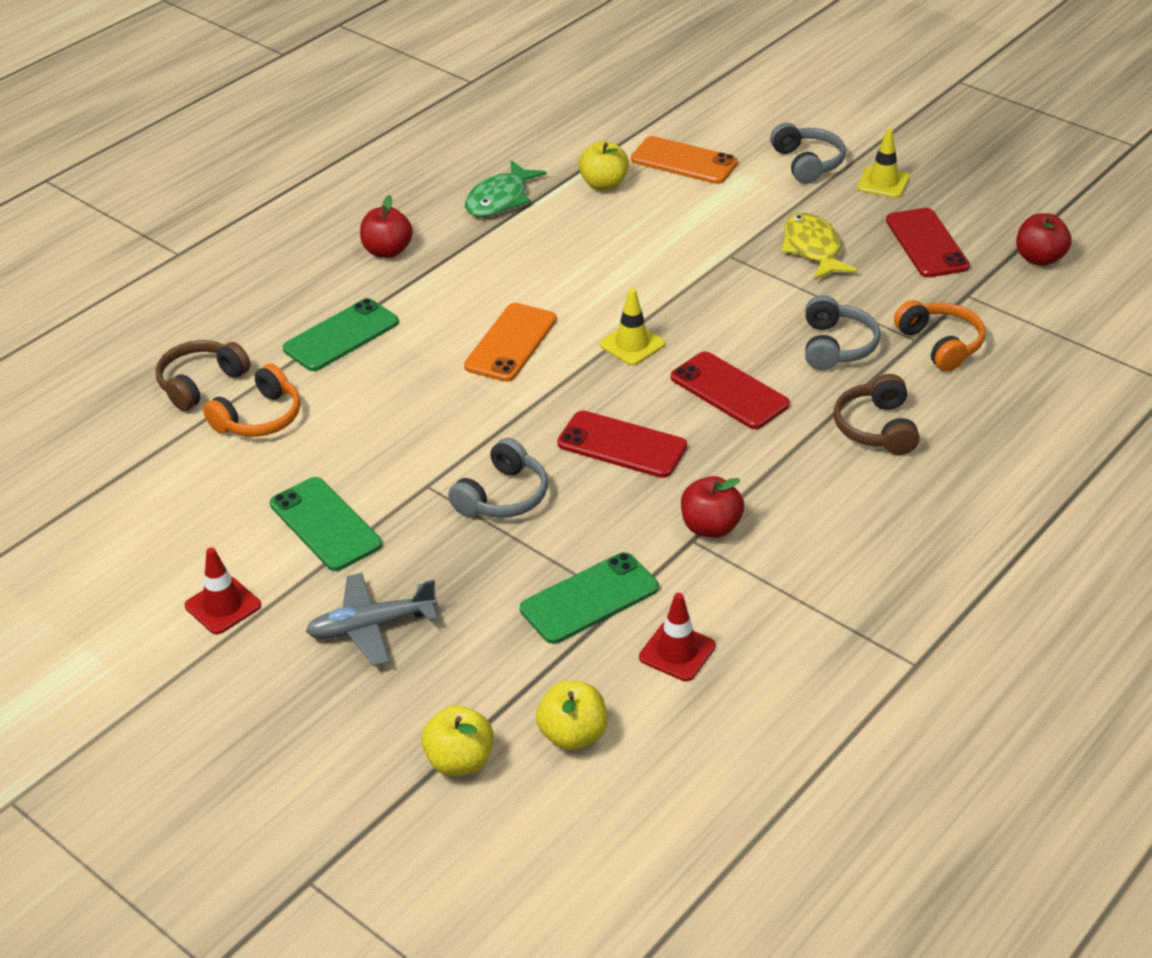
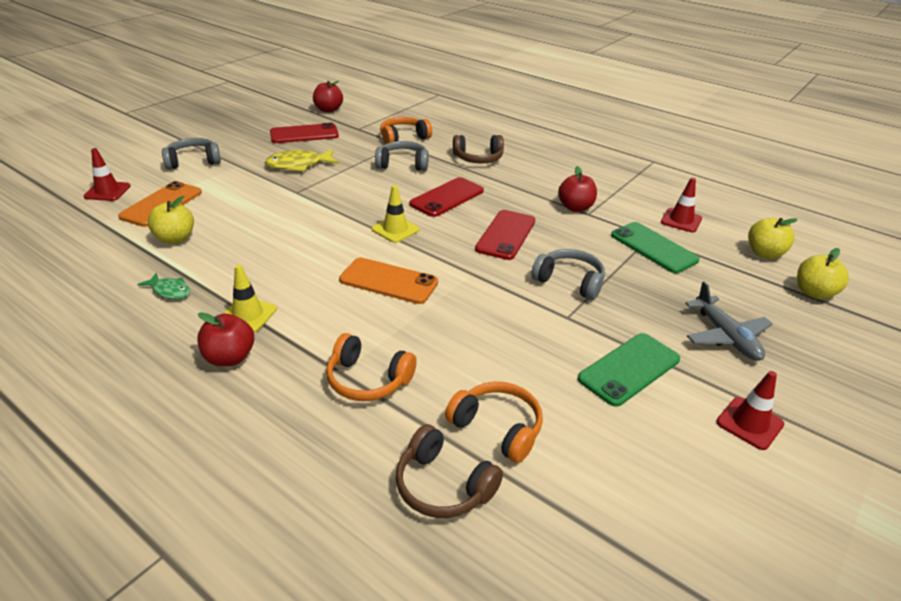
camera: 95 degrees left, 5 degrees down
green phone [283,298,399,371] -> orange headphones [326,333,417,401]
green fish [465,160,547,217] -> green fish [137,273,190,299], size x0.59
yellow traffic cone [857,129,910,198] -> yellow traffic cone moved to [223,265,277,332]
none -> red traffic cone [83,148,131,201]

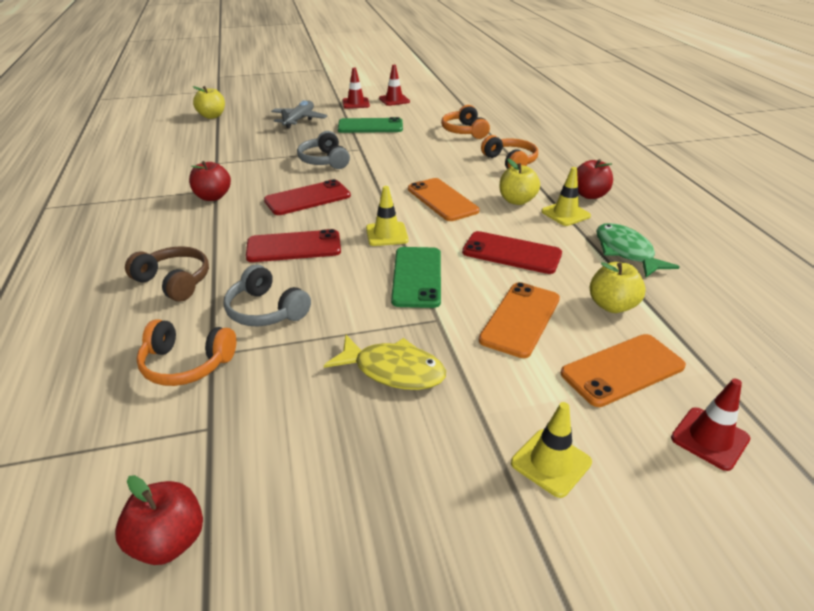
camera: 140 degrees left, 0 degrees up
green fish [137,273,190,299] -> green fish [596,223,680,277], size x1.69
grey headphones [162,138,221,170] -> yellow traffic cone [511,402,592,498]
red phone [270,123,339,143] -> red phone moved to [462,231,562,274]
brown headphones [396,424,503,518] -> none
green phone [611,222,700,273] -> green phone moved to [391,247,441,308]
red traffic cone [661,178,702,232] -> red traffic cone moved to [379,65,410,106]
yellow apple [748,218,798,259] -> yellow apple moved to [500,159,540,205]
none -> orange phone [479,282,560,358]

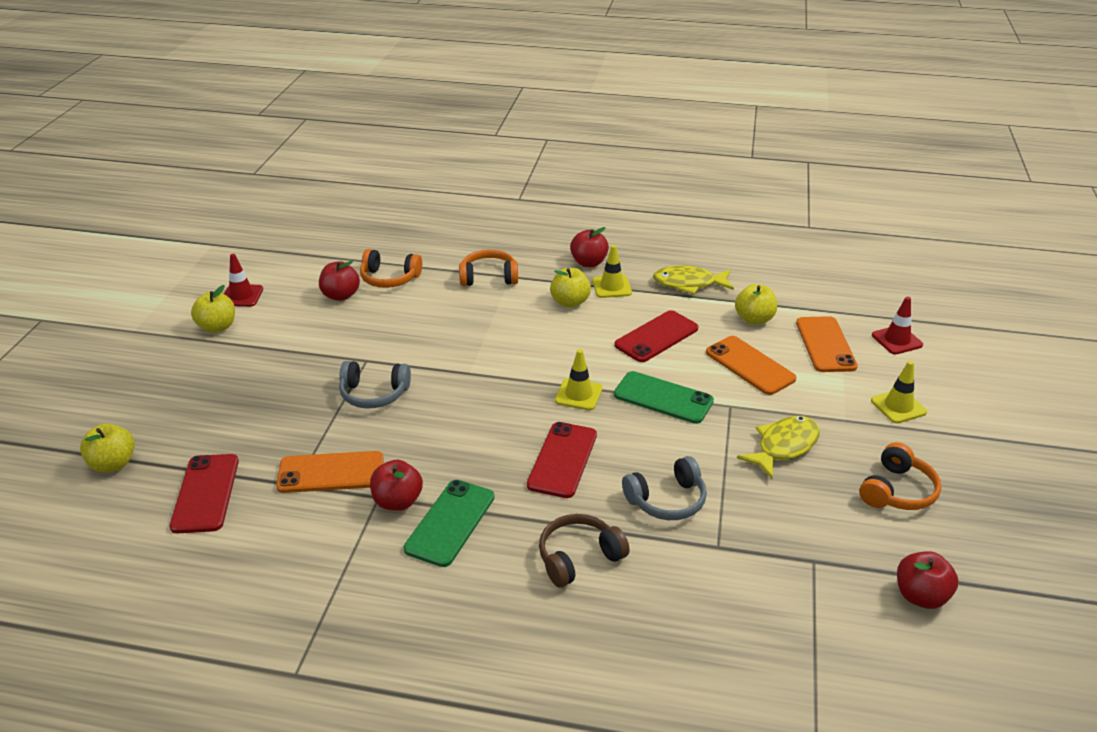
camera: 65 degrees left, 0 degrees up
orange headphones [137,319,236,386] -> orange headphones moved to [859,442,941,510]
red phone [264,179,351,215] -> red phone moved to [170,454,239,533]
grey plane [271,100,327,128] -> none
green phone [338,117,403,133] -> green phone moved to [403,480,495,567]
red traffic cone [343,68,370,109] -> yellow apple [191,285,235,333]
orange phone [408,178,480,221] -> orange phone moved to [276,451,384,493]
green fish [596,223,680,277] -> yellow fish [653,265,734,294]
none -> red apple [319,261,360,301]

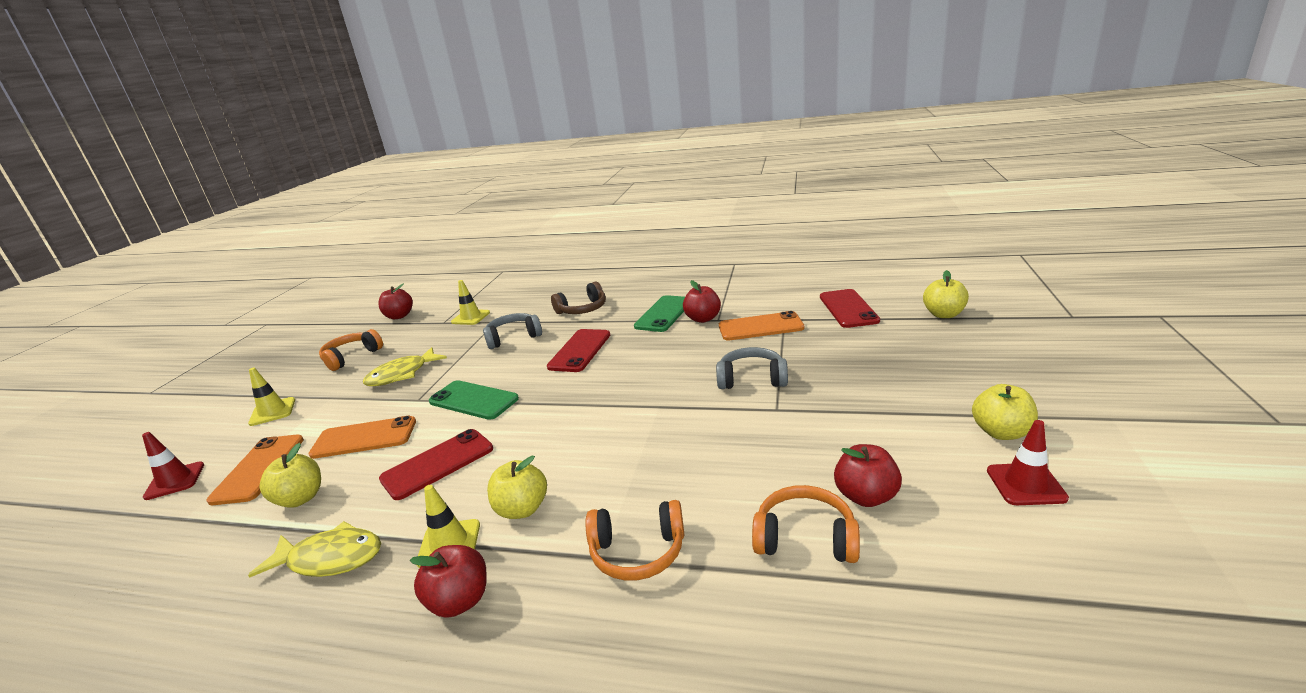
camera: 175 degrees left, 10 degrees down
yellow traffic cone [555,349,603,410] -> yellow traffic cone moved to [451,280,490,325]
orange phone [706,336,797,395] -> orange phone turned 60 degrees counterclockwise [308,416,416,459]

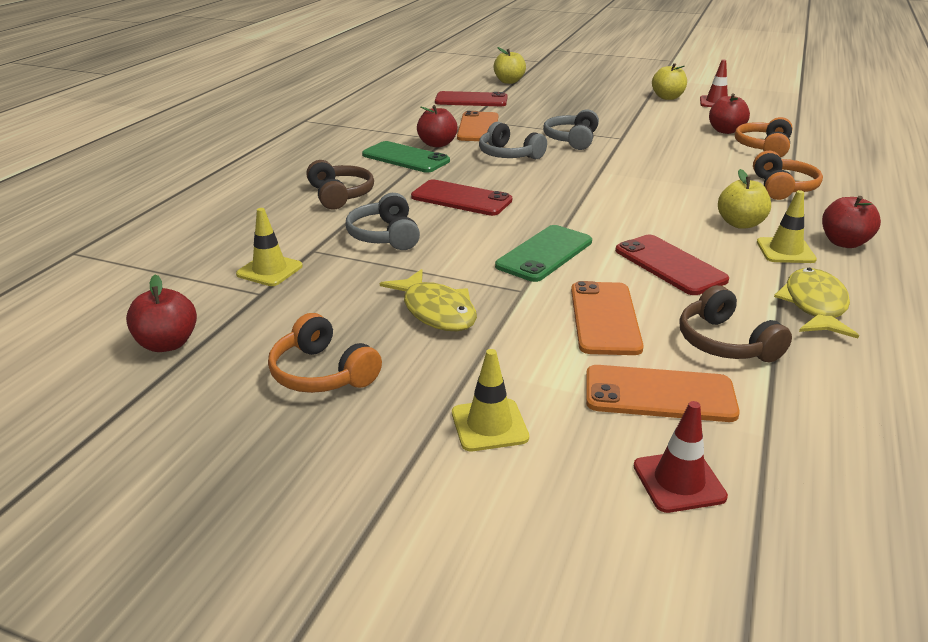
camera: 85 degrees left, 5 degrees up
yellow apple [260,443,321,508] -> brown headphones [680,285,792,362]
none -> grey headphones [479,122,547,159]

